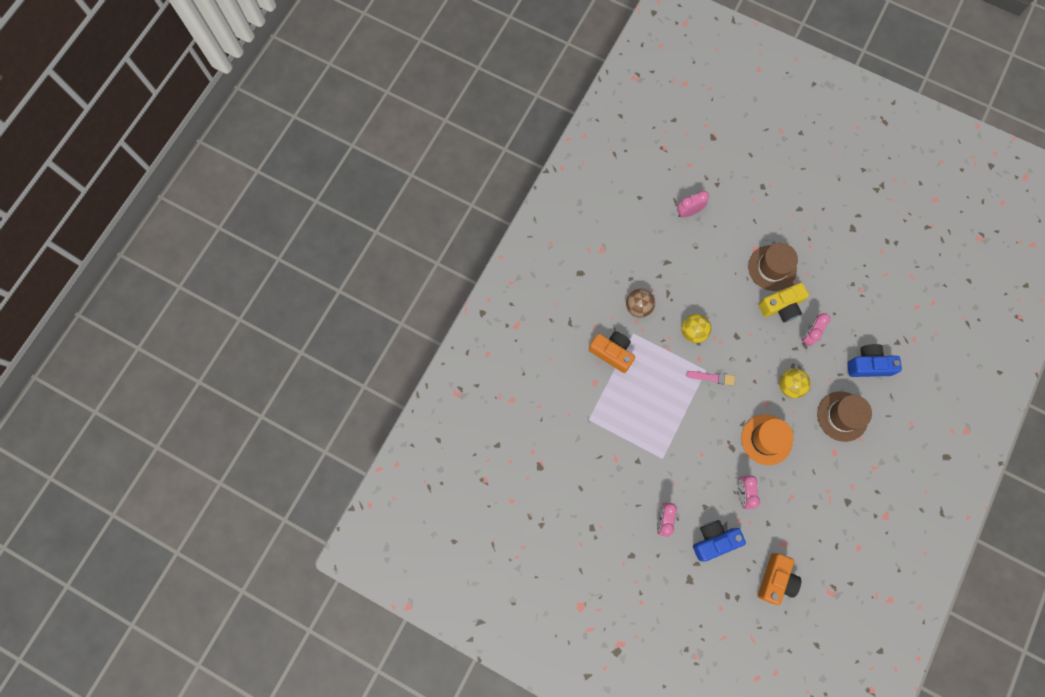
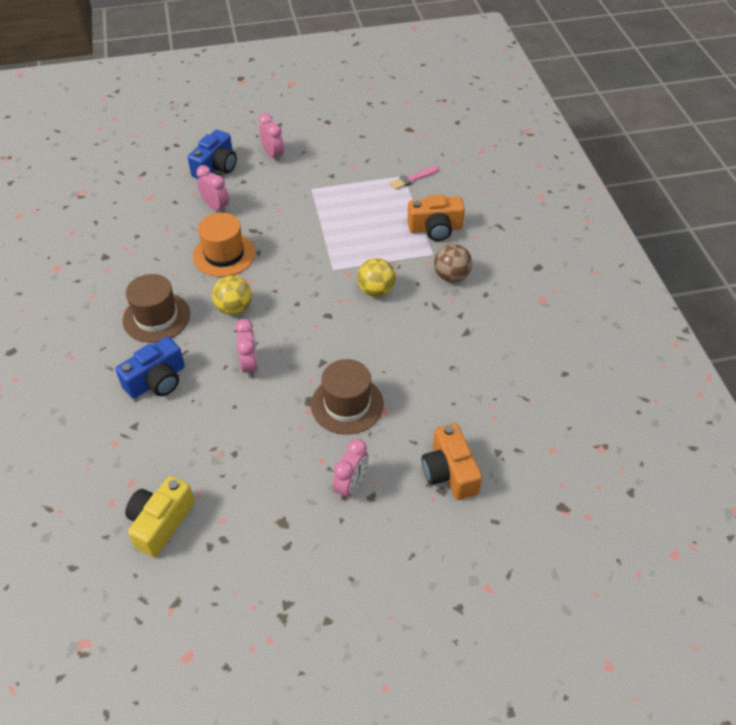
camera: 140 degrees right, 25 degrees down
pink clock [677,191,709,217] -> pink clock moved to [333,439,369,500]
pink brush [686,371,735,385] -> pink brush moved to [390,166,439,190]
orange camera [758,553,801,605] -> orange camera moved to [422,423,482,500]
yellow camera [759,283,809,322] -> yellow camera moved to [125,476,195,557]

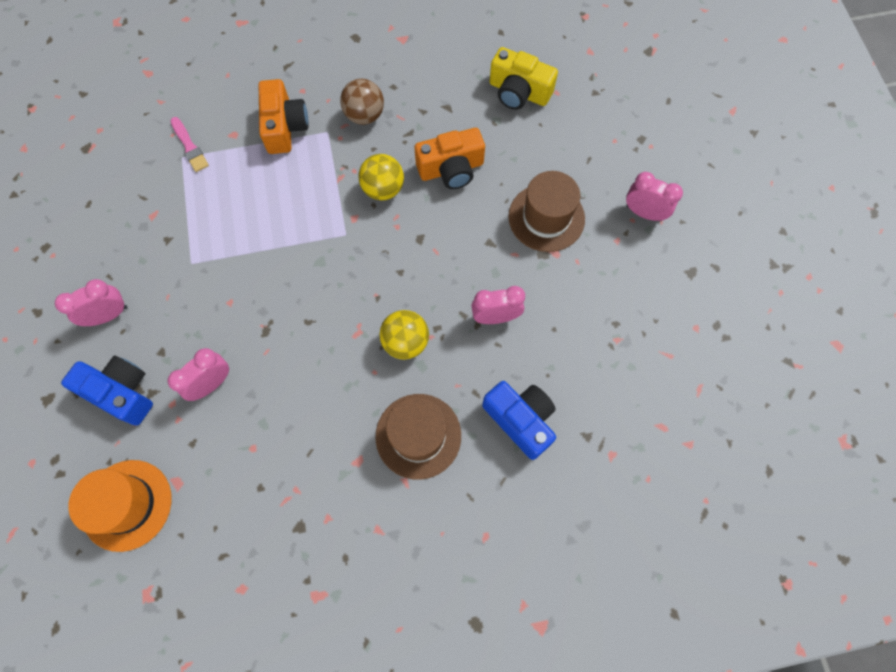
camera: 90 degrees left, 20 degrees up
yellow camera [125,476,195,557] -> yellow camera moved to [490,47,558,110]
orange hat [193,213,256,277] -> orange hat moved to [68,460,172,552]
orange camera [422,423,482,500] -> orange camera moved to [415,128,485,189]

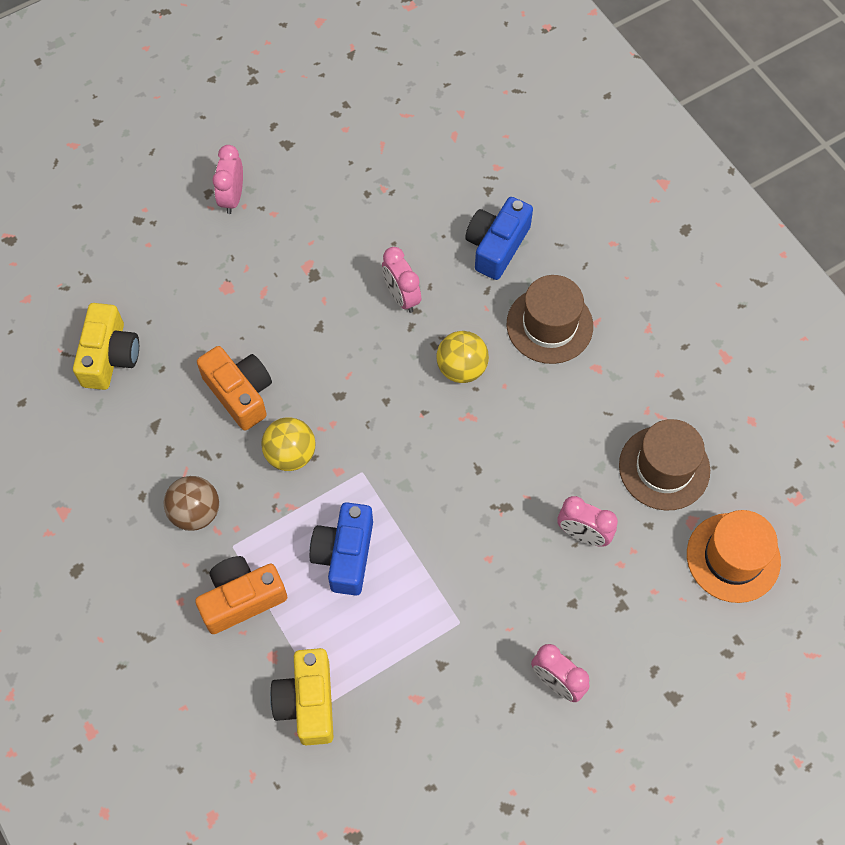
camera: 110 degrees left, 5 degrees down
blue camera [61,355,153,426] -> blue camera moved to [310,502,373,596]
pink brush [170,117,209,172] -> yellow camera [270,648,334,745]
brown hat [509,171,585,252] -> brown hat moved to [619,419,710,511]

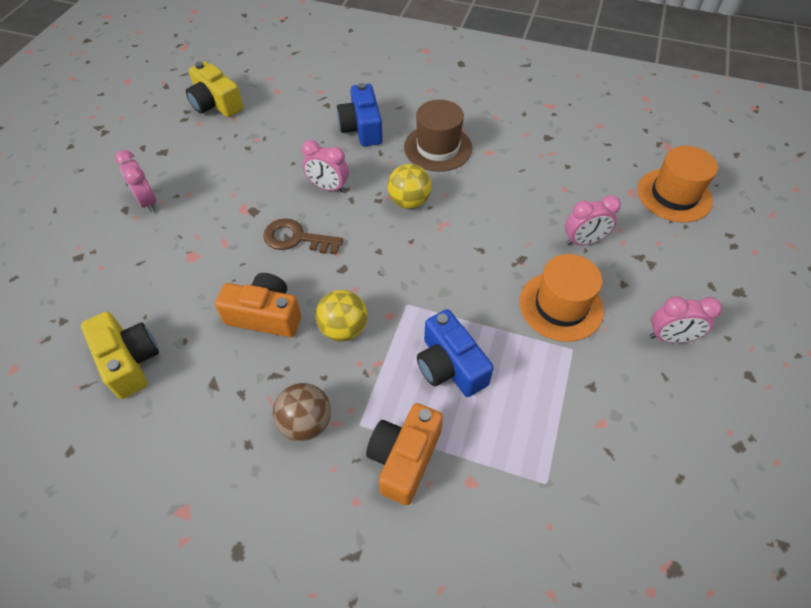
camera: 40 degrees left, 10 degrees down
yellow camera [270,648,334,745] -> yellow camera moved to [186,61,243,117]
brown hat [619,419,710,511] -> none
none -> brown key [263,218,343,255]
none -> orange hat [520,254,604,342]

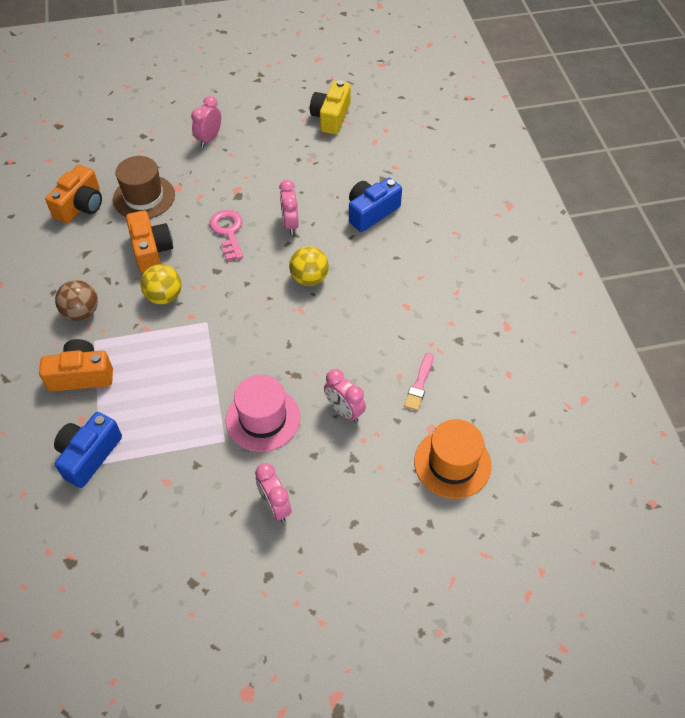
camera: 60 degrees right, 0 degrees up
yellow camera [81,311,159,399] -> orange camera [45,165,102,223]
brown key [263,218,343,255] -> pink key [209,210,243,261]
brown hat [404,100,472,172] -> brown hat moved to [113,156,175,219]
blue camera [417,309,494,397] -> blue camera moved to [54,412,122,488]
orange hat [520,254,604,342] -> pink hat [226,375,300,452]
none -> pink brush [404,353,433,411]

